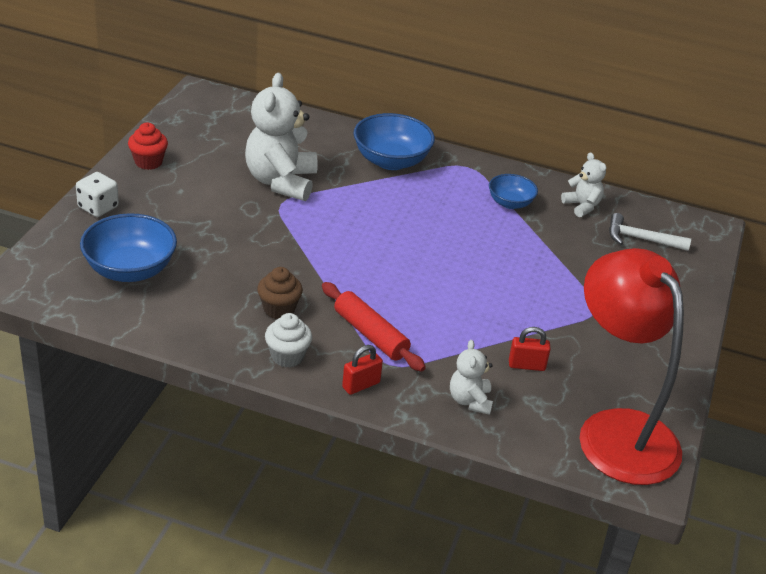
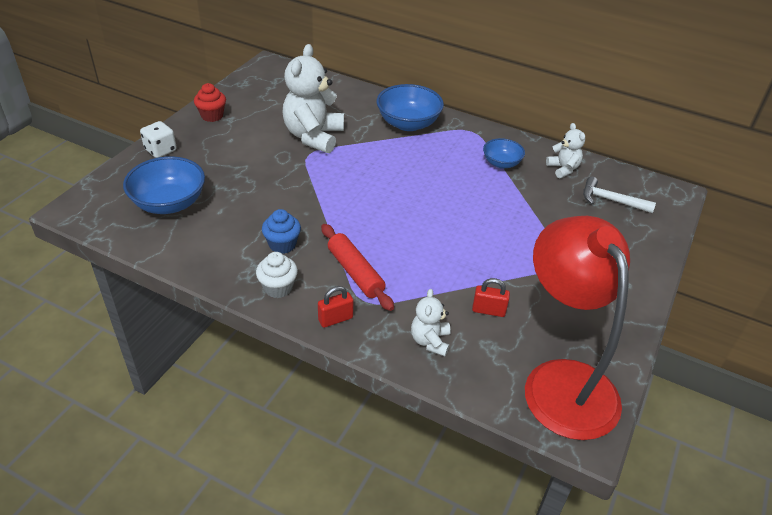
camera: 10 degrees right, 5 degrees up
brown cupcake [257,267,303,319] -> blue cupcake [262,209,301,254]

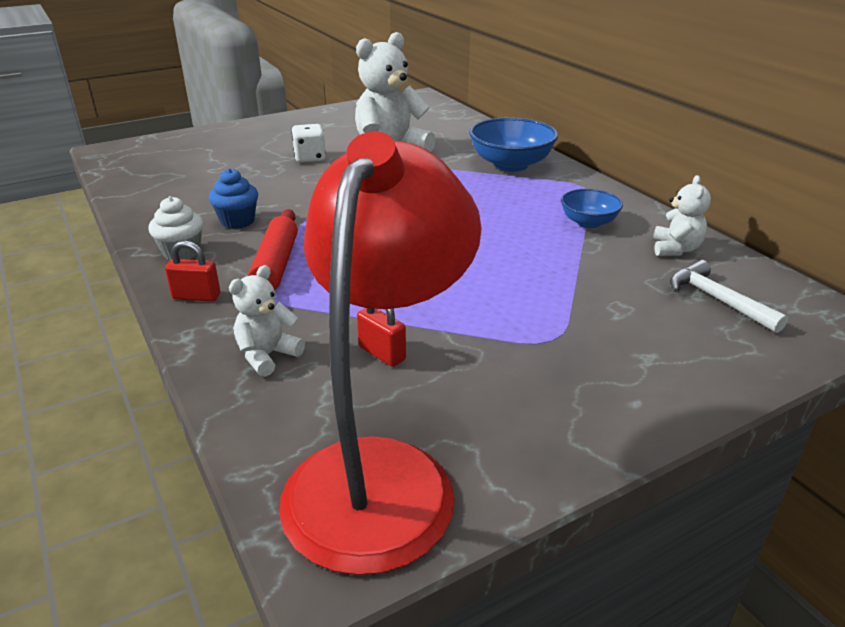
camera: 35 degrees right, 10 degrees down
blue bowl [123,156,205,214] -> none
white dice [140,121,177,158] -> white dice moved to [292,124,326,162]
red cupcake [194,83,226,122] -> none

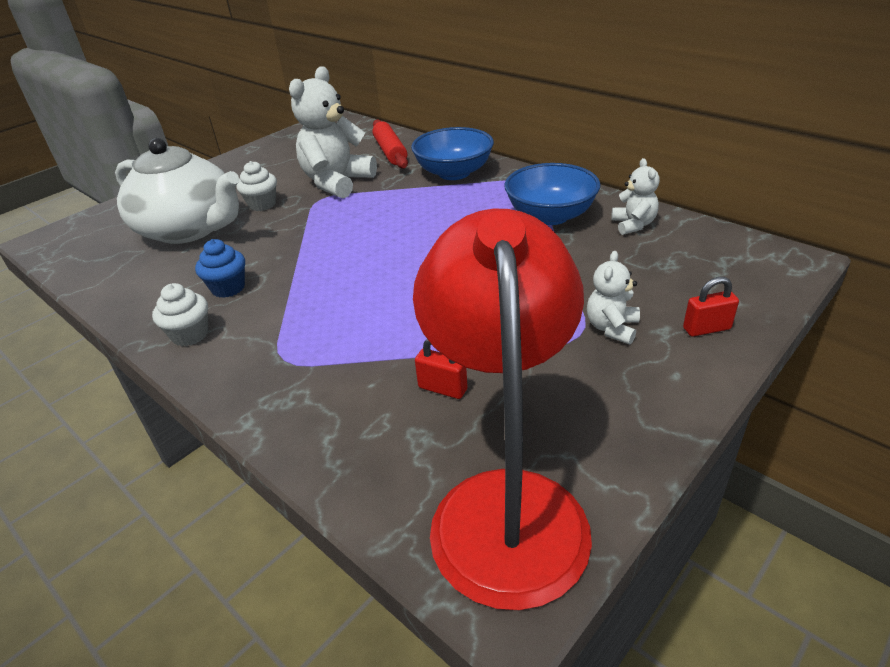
camera: 15 degrees left, 5 degrees up
red padlock [165,241,220,302] -> red padlock moved to [683,277,739,337]
white teddy bear [229,265,305,377] -> white teddy bear moved to [587,251,640,345]
red rolling pin [248,209,298,290] -> red rolling pin moved to [372,120,408,168]
white dice [292,124,326,162] -> white cupcake [236,161,277,211]
blue bowl [561,189,623,228] -> blue bowl [504,163,601,225], size x1.69
white hammer [670,260,788,333] -> none
none -> white teapot [115,138,239,244]

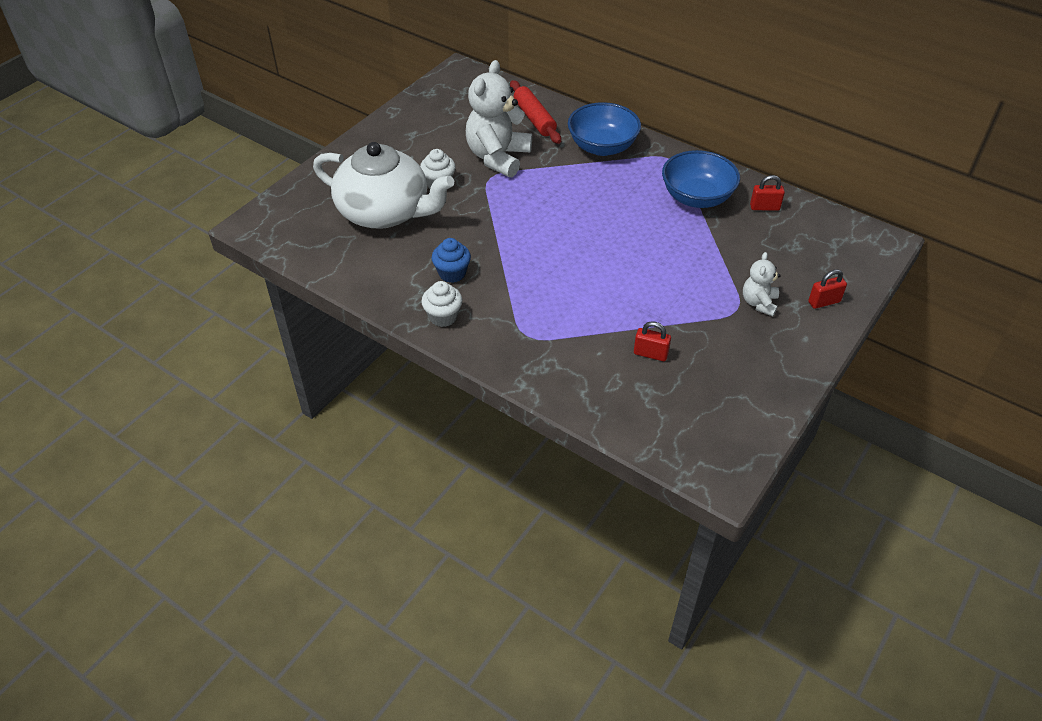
camera: 10 degrees left, 10 degrees up
red lamp [413,209,592,610] -> none
white teddy bear [611,158,660,235] -> red padlock [750,175,785,211]

